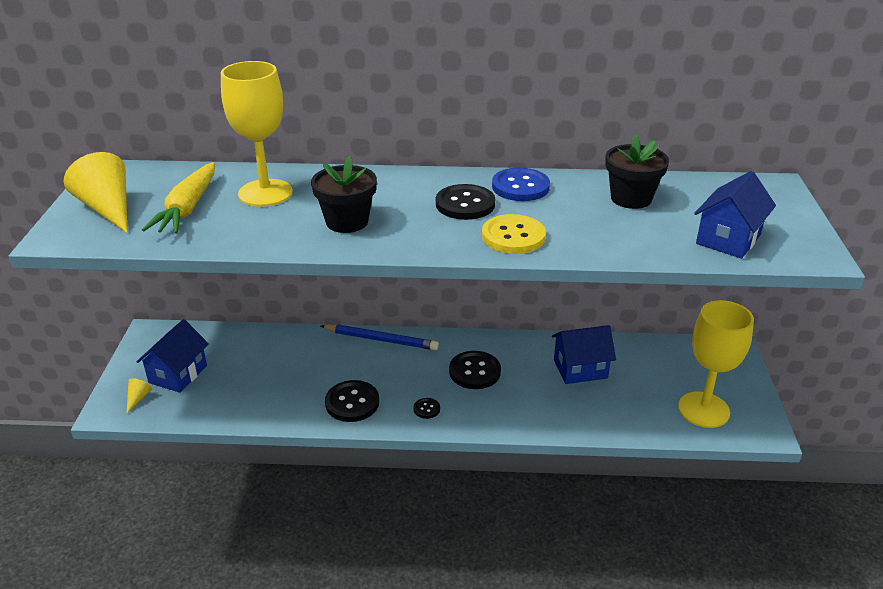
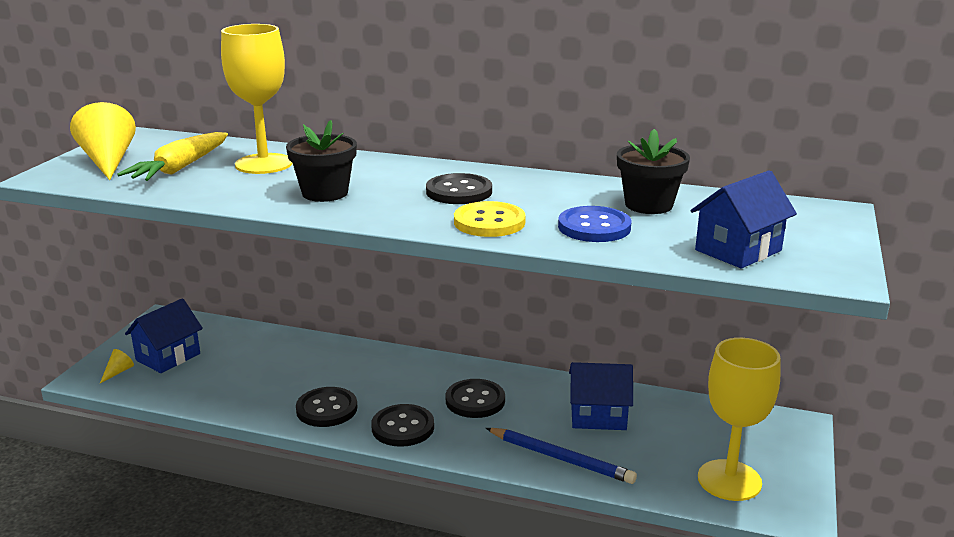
camera: 15 degrees right, 10 degrees down
blue pencil [321,324,439,350] -> blue pencil moved to [486,428,637,484]
black button [414,398,440,419] -> black button [371,404,434,447], size x2.04
blue button [492,168,550,201] -> blue button moved to [558,206,631,242]

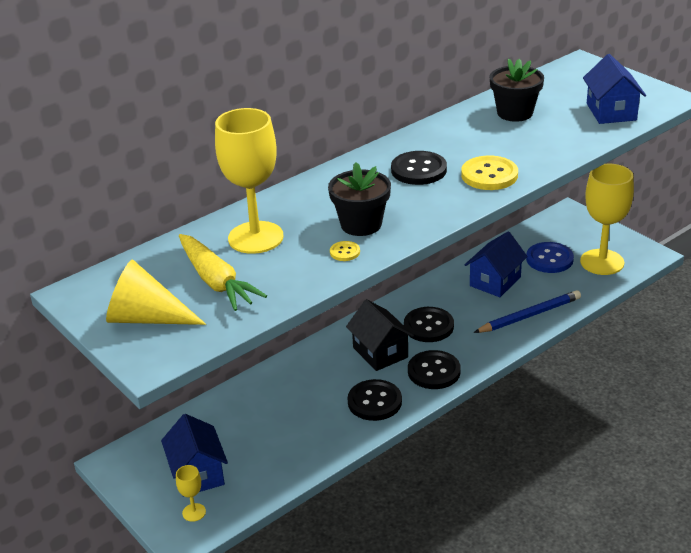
camera: 55 degrees left, 10 degrees up
yellow cone [100,349,134,383] -> yellow goblet [176,465,206,522]
blue button [558,206,631,242] -> blue button moved to [526,242,574,273]
none -> yellow button [330,241,360,261]
none -> black house [346,299,414,371]

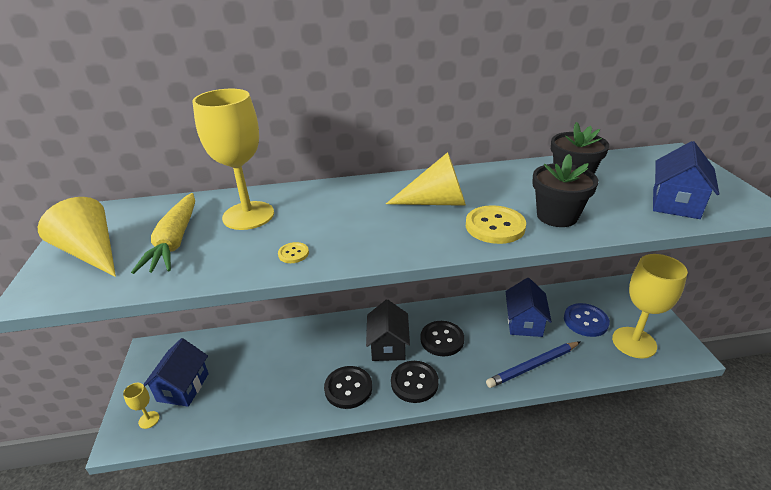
camera: 30 degrees right, 0 degrees up
black flower pot [328,162,391,236] -> black flower pot moved to [532,154,598,227]
black button [391,151,447,185] -> yellow cone [386,152,466,206]
blue house [465,232,528,297] -> blue house turned 60 degrees counterclockwise [506,278,552,337]
blue pencil [474,290,581,333] -> blue pencil turned 150 degrees clockwise [486,341,581,388]

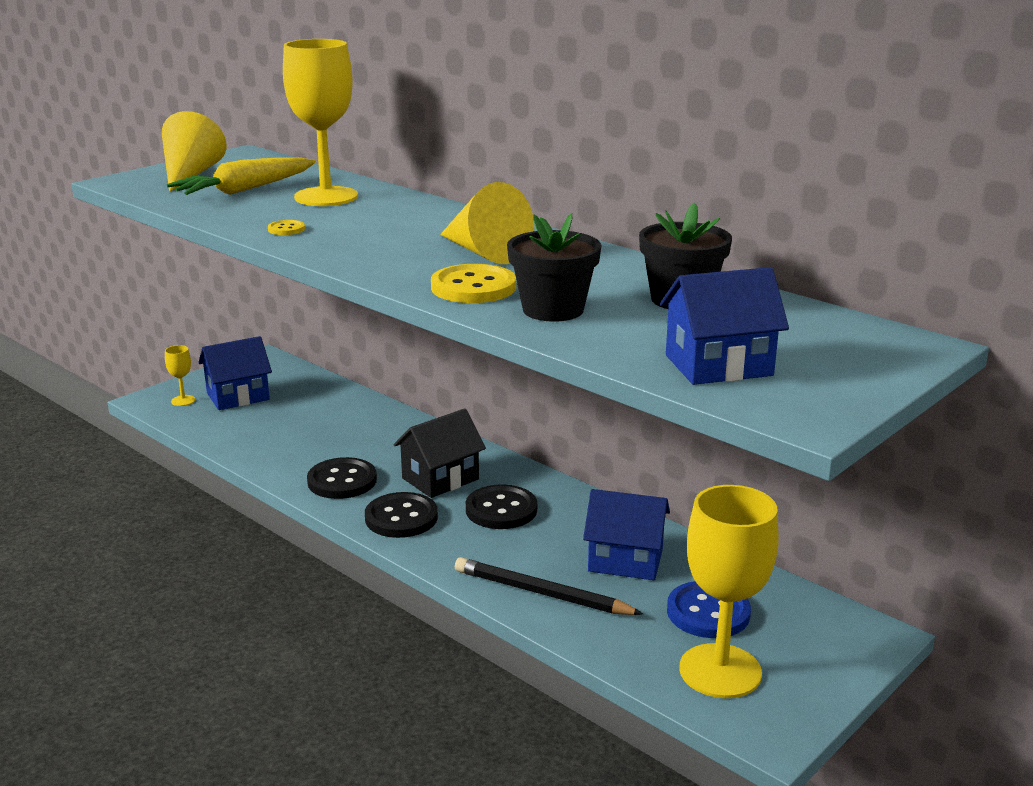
camera: 50 degrees right, 10 degrees down
blue pencil [486,341,581,388] -> black pencil [455,557,643,615]
blue house [506,278,552,337] -> blue house turned 45 degrees clockwise [583,489,670,580]

